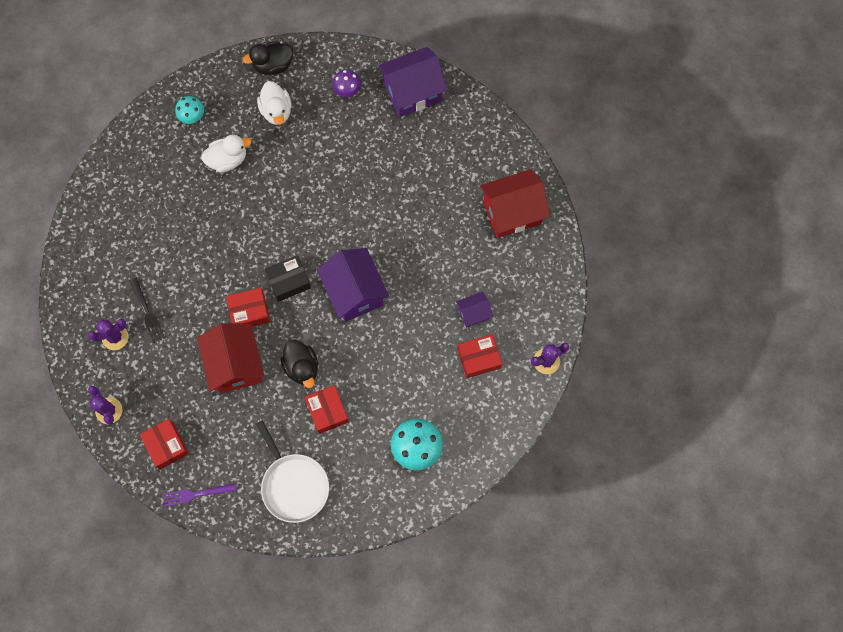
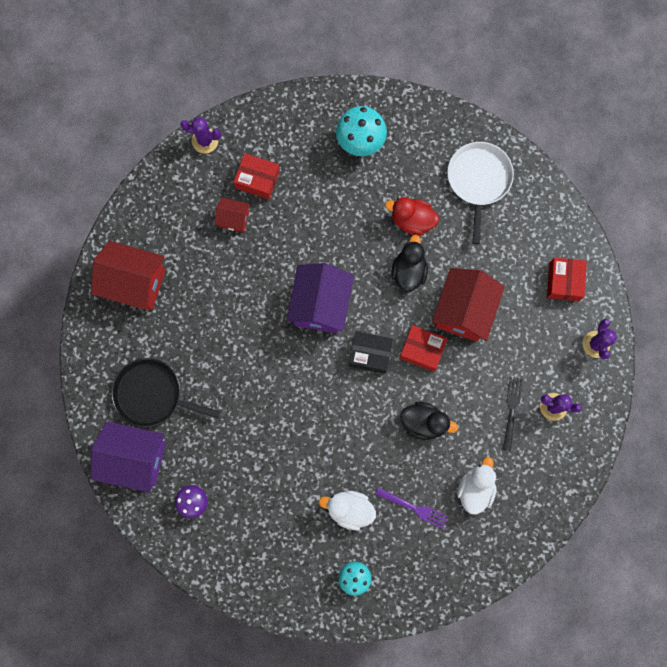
camera: 145 degrees left, 5 degrees up
purple fork [163,483,236,507] -> purple fork moved to [375,487,448,529]
black duck [243,41,293,75] -> black duck moved to [400,402,458,440]
white duck [257,81,291,125] -> white duck moved to [457,457,497,515]
red box [305,385,349,434] -> red duck [385,197,439,236]
purple house [456,291,493,328] -> red house [214,197,250,233]
none -> black pan [111,358,220,427]

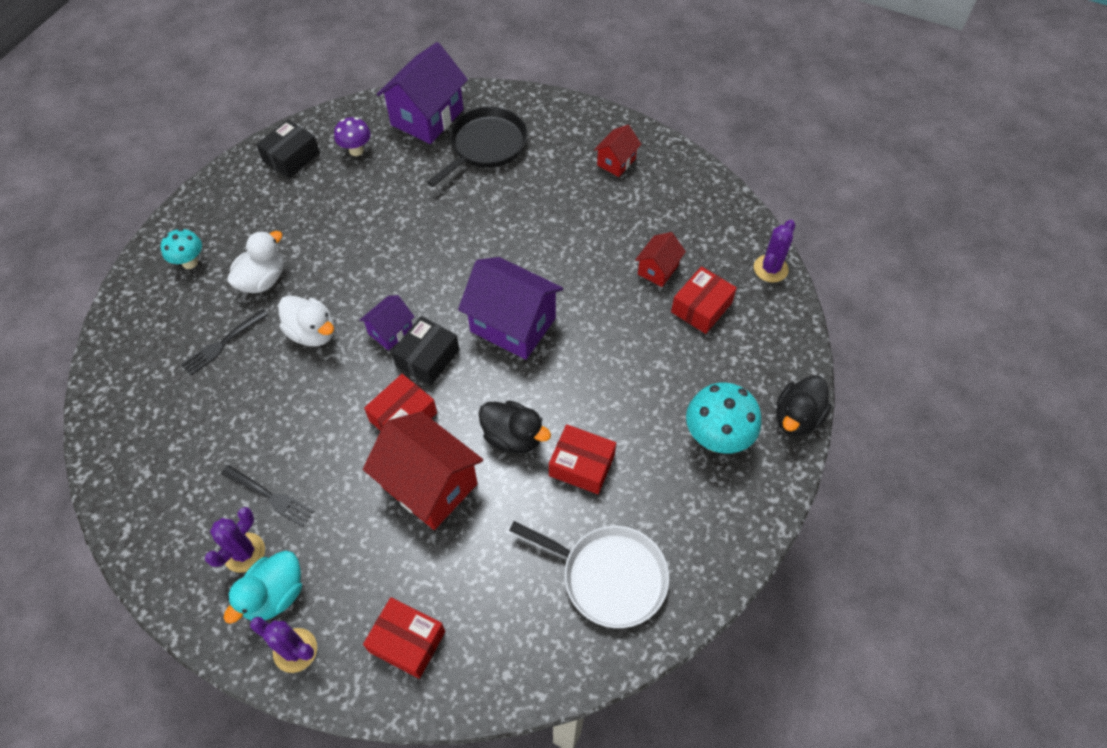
camera: 110 degrees right, 20 degrees down
red house [91,241,166,310] -> red house [594,125,641,177], size x0.52
purple fork [375,487,448,529] -> black fork [181,309,268,376]
red duck [385,197,439,236] -> red box [549,424,616,494]
black duck [400,402,458,440] -> black duck moved to [776,375,832,436]
white duck [457,457,497,515] -> white duck moved to [278,295,334,347]
none -> turquoise duck [224,551,302,624]
none -> black box [256,119,320,178]
none -> purple house [360,295,415,351]

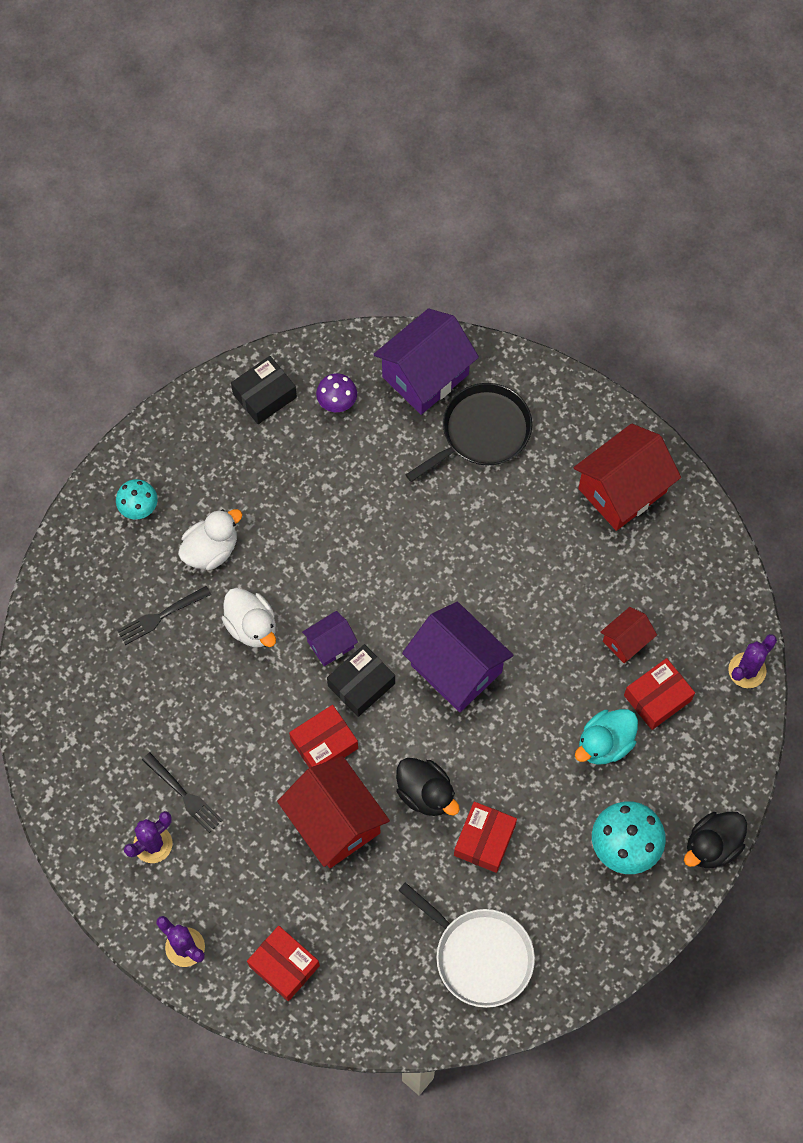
camera: 15 degrees right, 10 degrees up
turquoise duck [224,551,302,624] -> turquoise duck moved to [575,709,638,765]
red box [549,424,616,494] -> red box turned 75 degrees clockwise [454,802,517,873]
red house [594,125,641,177] -> red house [574,424,681,531], size x1.93

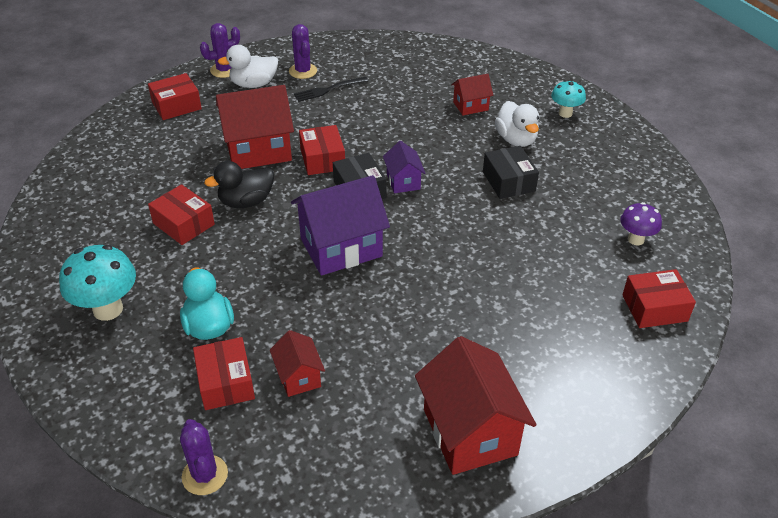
camera: 110 degrees right, 25 degrees down
black fork [117,586,211,645] -> red house [451,74,493,115]
white duck [221,588,276,647] -> white duck moved to [218,45,278,88]
black box [231,356,297,424] -> black box moved to [483,146,539,199]
purple house [373,308,479,415] -> red box [622,269,696,328]
white pan [398,882,535,1008] -> none
black pan [406,383,532,482] -> none
black duck [684,812,747,868] -> none

